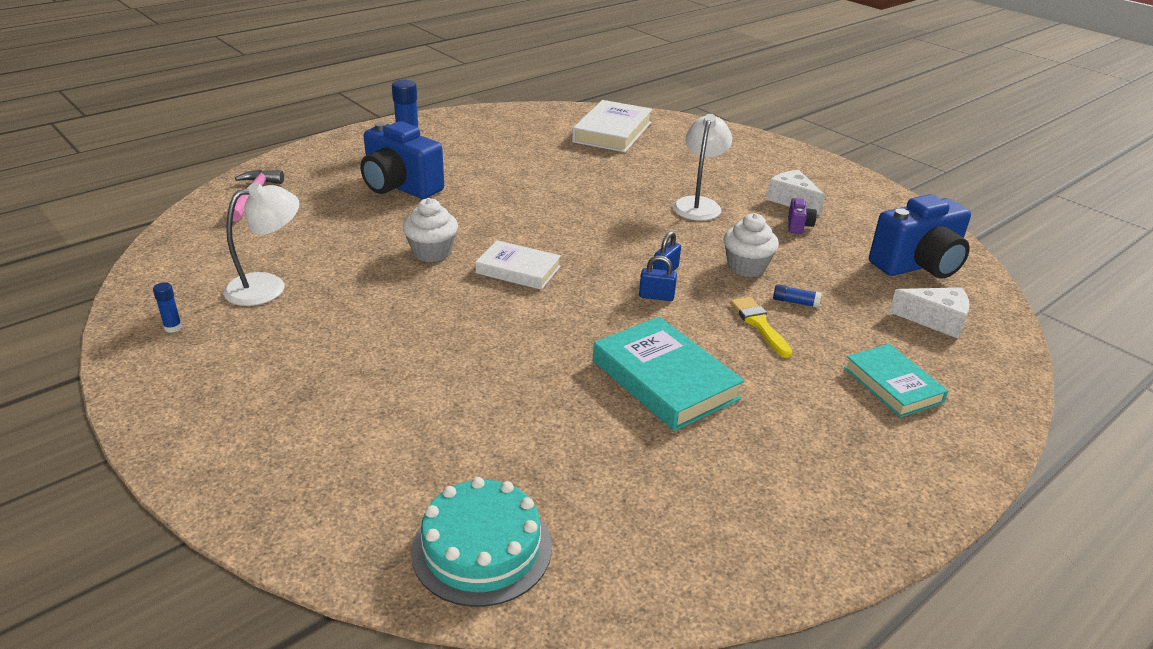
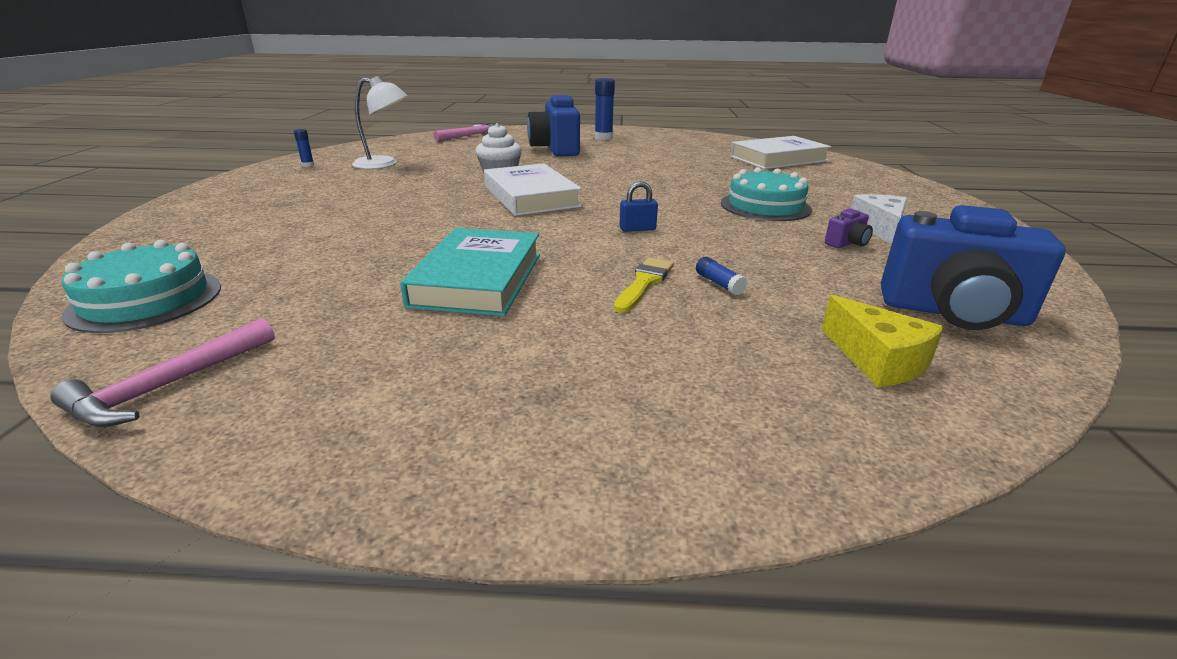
camera: 45 degrees right, 5 degrees down
white book [475,240,561,290] -> white book [484,164,581,216], size x1.53
blue padlock [639,256,677,301] -> none
white lamp [673,114,732,221] -> turquoise cake [721,167,812,221]
white cupcake [724,213,779,277] -> none
turquoise book [844,344,948,418] -> none
white cheese [889,287,970,338] -> yellow cheese [821,295,944,387]
none -> pink hammer [50,318,275,427]

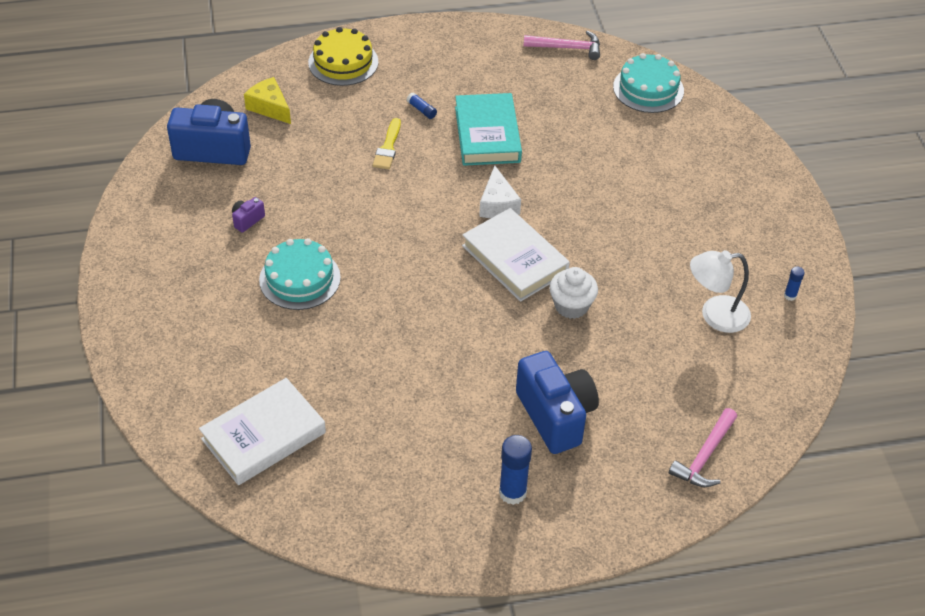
camera: 165 degrees right, 20 degrees up
pink hammer [50,318,275,427] -> pink hammer turned 75 degrees clockwise [523,31,600,60]
blue padlock [619,181,658,232] -> none
blue glue stick [696,257,748,295] -> blue glue stick moved to [407,93,437,119]
white cheese [851,194,907,244] -> white cheese moved to [479,165,521,218]
none -> yellow cake [308,27,378,86]

